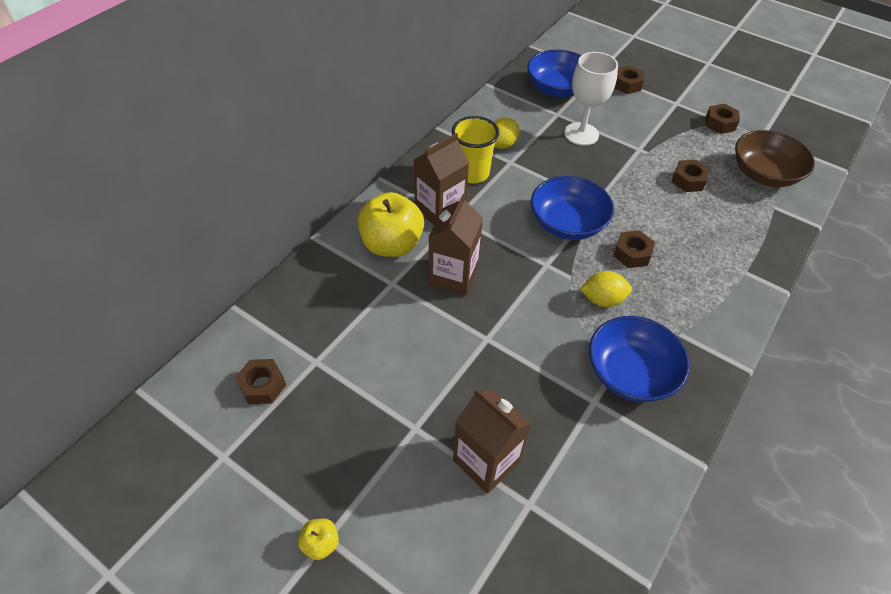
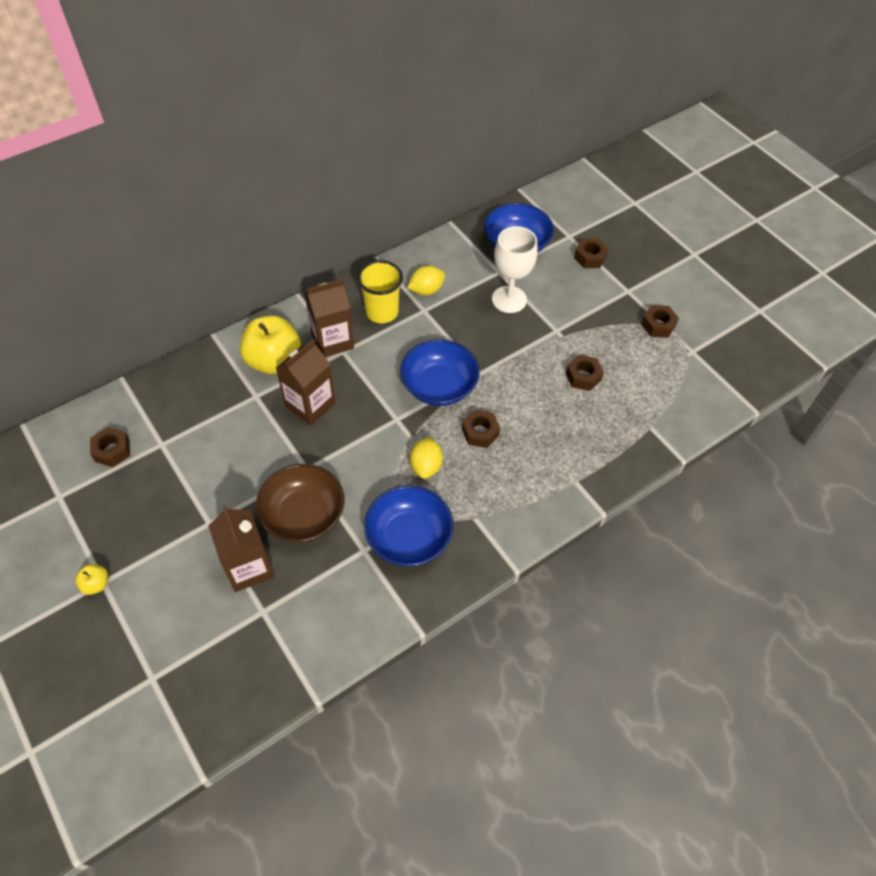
camera: 20 degrees right, 5 degrees up
yellow lemon [580,271,632,307] -> yellow lemon turned 75 degrees clockwise [410,437,443,479]
brown bowl [735,130,815,187] -> brown bowl moved to [256,464,345,543]

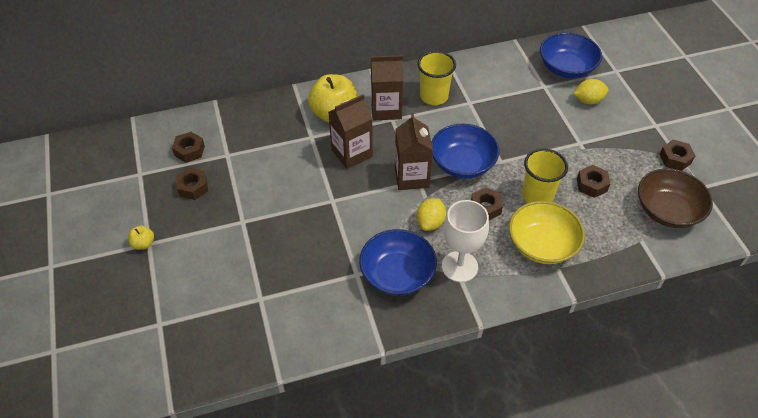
camera: 20 degrees right, 5 degrees down
brown carton [208,505,274,592] -> brown carton moved to [395,113,433,190]
brown bowl [256,464,345,543] -> brown bowl moved to [638,168,713,228]
yellow lemon [407,266,445,296] -> yellow lemon moved to [573,79,609,104]
white goblet [492,226,538,313] -> white goblet moved to [442,200,489,282]
brown nut [574,238,609,268] -> brown nut moved to [176,168,208,200]
none -> yellow bowl [509,201,585,264]
none -> yellow cup [522,148,568,203]

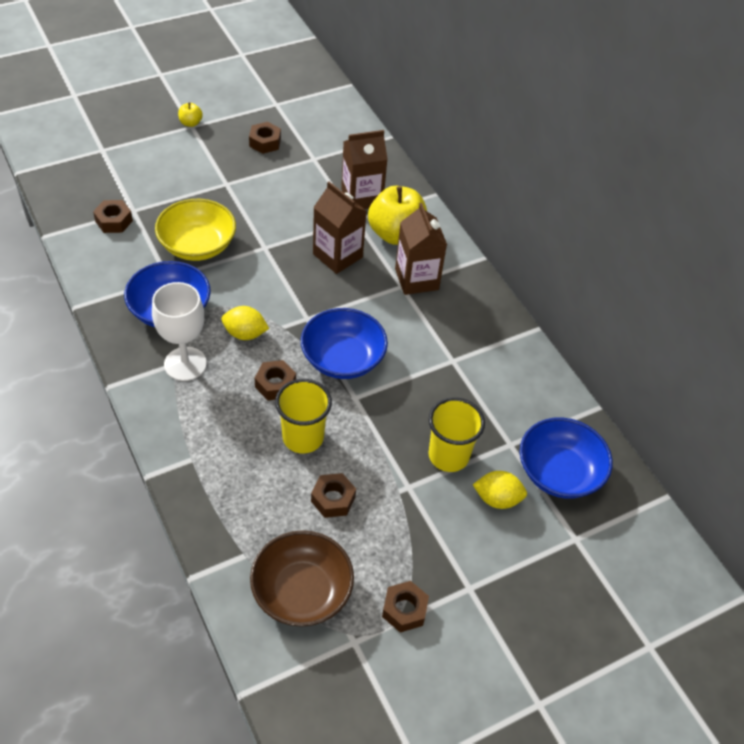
camera: 75 degrees right, 0 degrees up
brown nut [172,132,205,163] -> brown nut moved to [93,200,133,233]
brown carton [395,113,433,190] -> brown carton moved to [341,130,388,209]
yellow cup [417,51,456,105] -> yellow cup moved to [429,397,485,472]
yellow bowl [509,201,585,264] -> yellow bowl moved to [155,199,236,261]
yellow lemon [573,79,609,104] -> yellow lemon turned 60 degrees counterclockwise [473,471,527,509]

